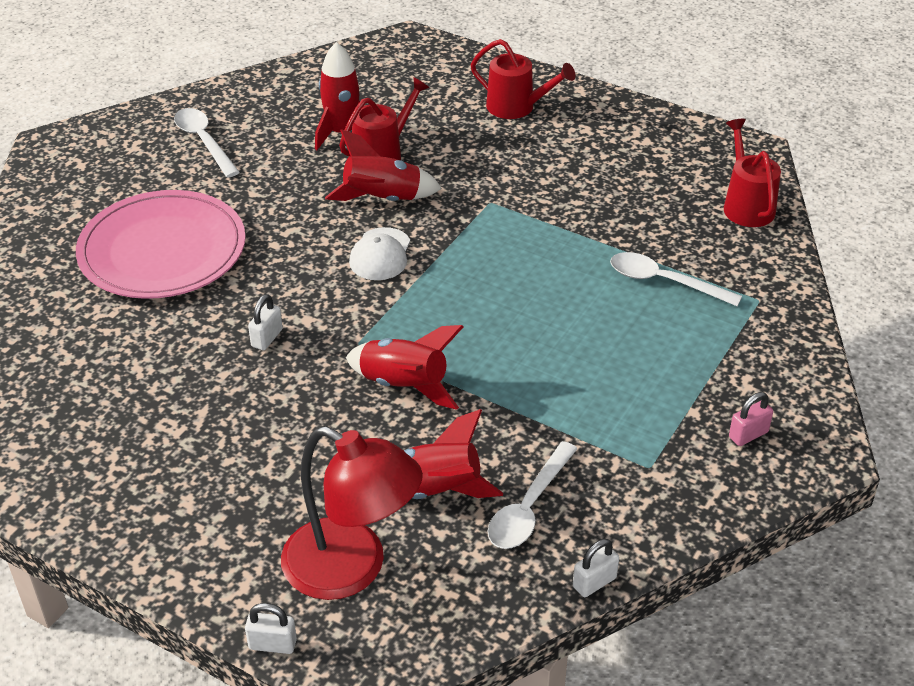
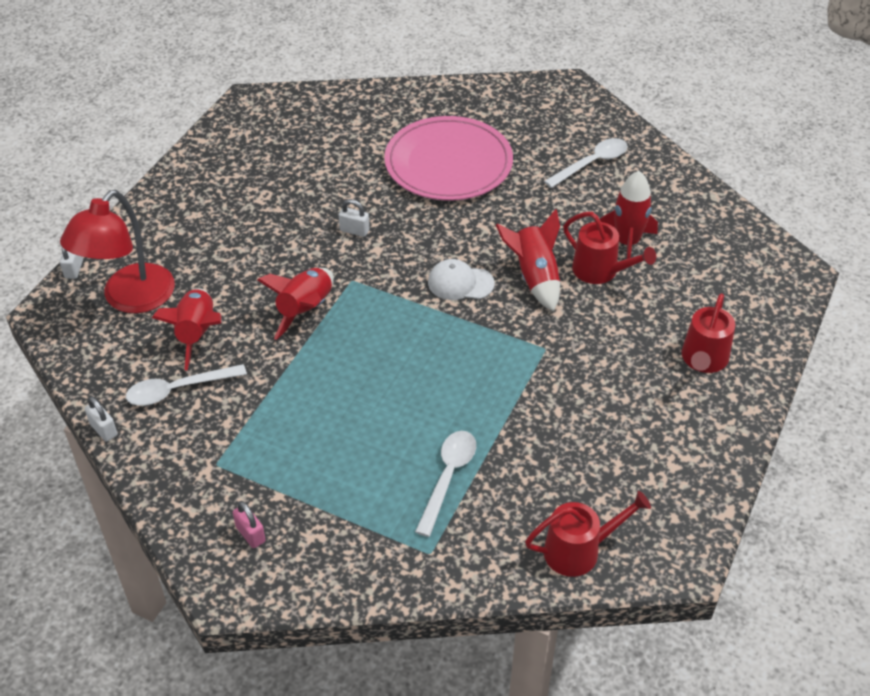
camera: 85 degrees right, 5 degrees up
white spoon [487,441,578,549] -> white spoon turned 45 degrees counterclockwise [126,364,247,406]

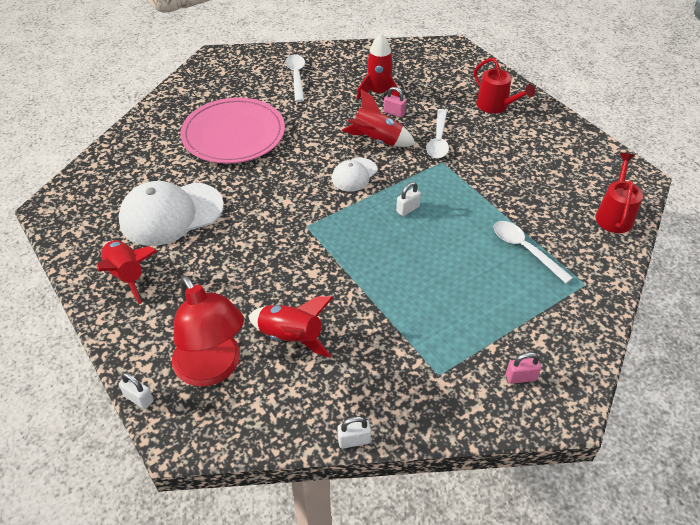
camera: 60 degrees left, 0 degrees up
white spoon [126,364,247,406] -> white spoon moved to [426,109,449,159]
red rocket [257,268,334,340] -> red rocket moved to [96,240,157,304]
white padlock [339,199,369,237] -> white padlock moved to [396,182,421,216]
red watering can [563,212,656,284] -> pink padlock [384,87,406,117]
none -> white cap [118,181,224,246]

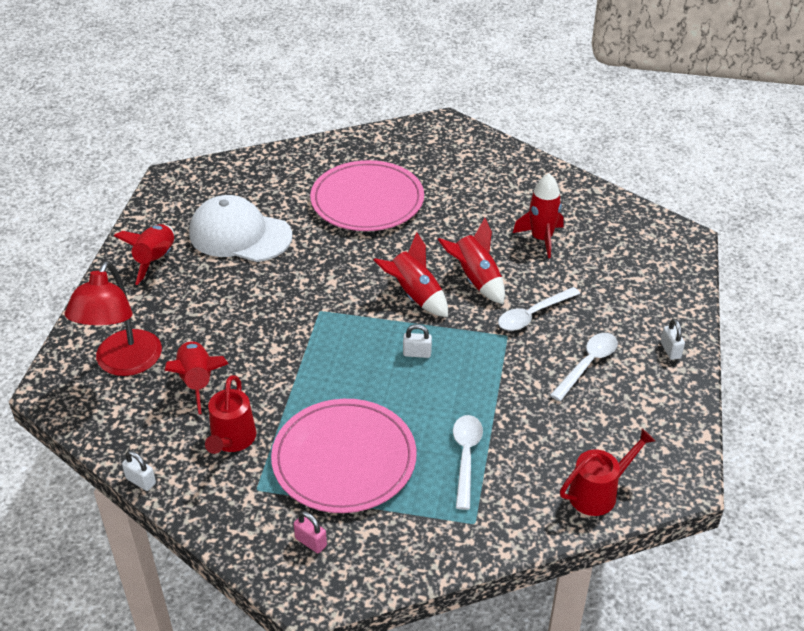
camera: 45 degrees right, 5 degrees down
white padlock [119,372,154,409] -> white padlock moved to [661,319,685,360]
white spoon [285,54,305,102] -> white spoon moved to [550,333,618,401]
white cap [332,158,377,192] -> red rocket [374,232,448,317]
pink padlock [384,87,406,117] -> none
red watering can [474,58,535,114] -> red watering can moved to [205,375,256,454]
none -> pink plate [271,399,417,513]

